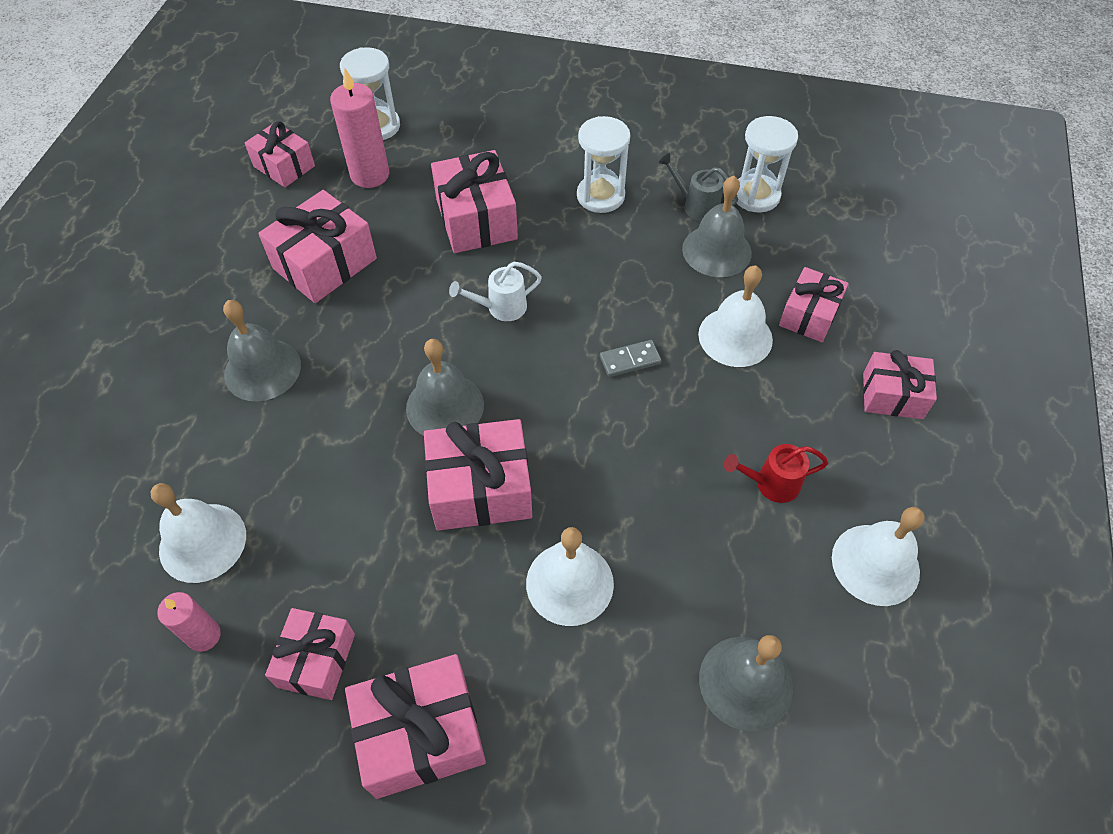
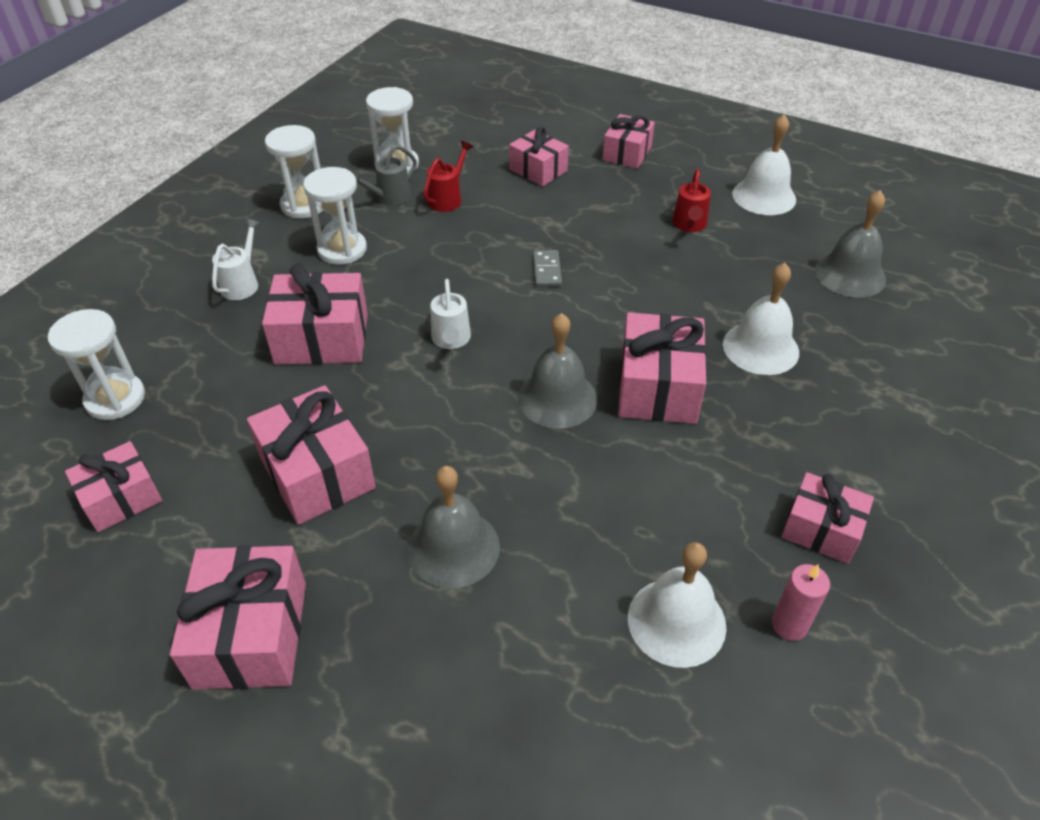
camera: 75 degrees left, 10 degrees down
pink candle [330,68,389,188] -> none
pink gift [345,654,486,799] -> pink gift moved to [170,545,306,690]
grey bell [682,176,752,277] -> red watering can [423,141,473,212]
white bell [698,265,773,367] -> none
none -> white watering can [212,219,260,300]
none -> white hourglass [265,125,323,219]

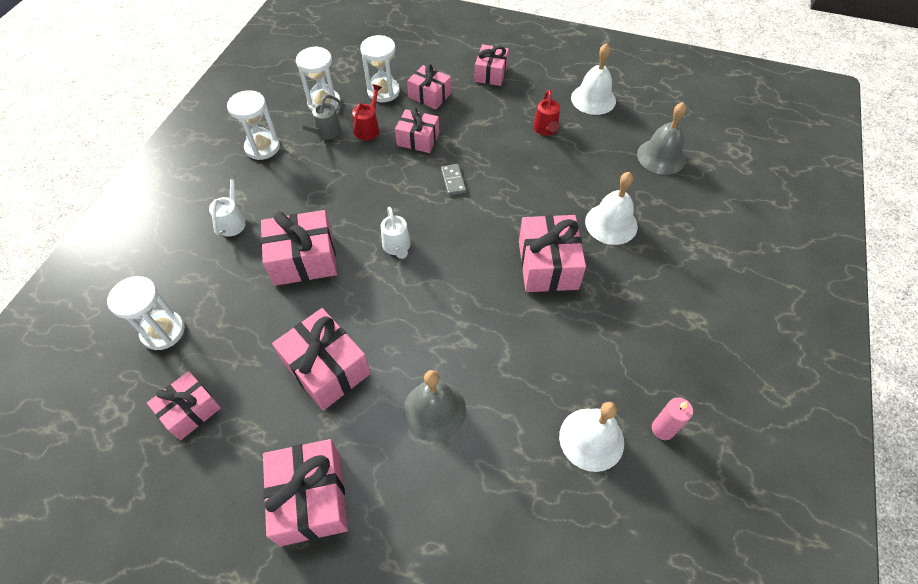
camera: 10 degrees left, 10 degrees up
white hourglass [303,167,367,265] -> white hourglass moved to [360,35,400,102]
grey bell [518,313,597,429] -> none
pink gift [781,472,874,564] -> pink gift moved to [395,107,439,153]

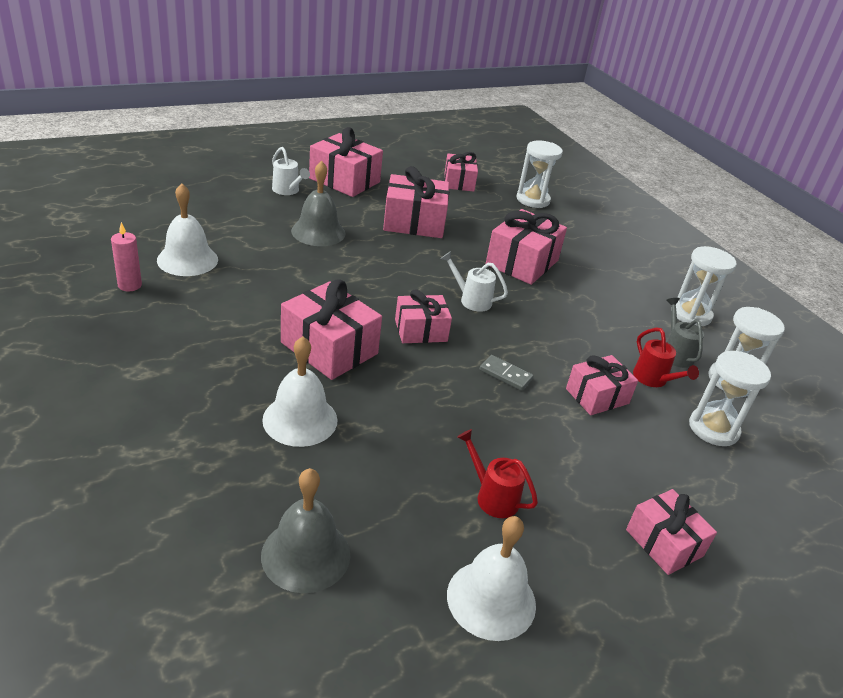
camera: 130 degrees right, 20 degrees down
white watering can [209,174,246,236] -> white watering can moved to [272,147,310,195]
pink gift [407,64,451,110] -> pink gift moved to [395,289,452,343]

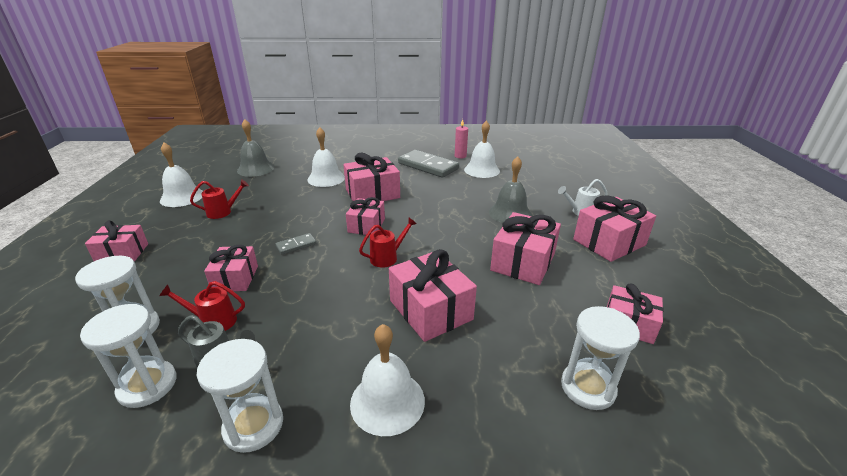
camera: 120 degrees right, 5 degrees down
white watering can [441,251,508,312] -> red watering can [359,218,417,267]
none -> white bell [350,324,425,436]
none -> grey domino [398,150,459,178]

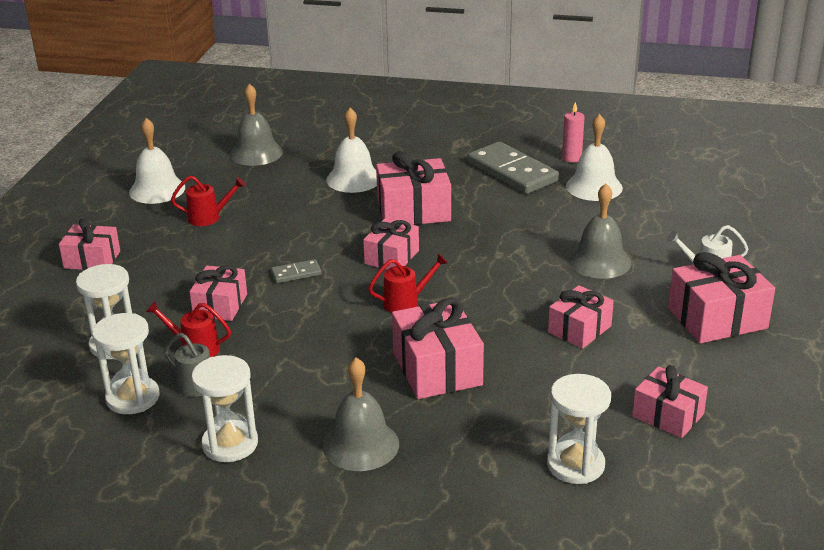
camera: 15 degrees right, 0 degrees up
white bell [350,324,425,436] -> grey bell [323,357,399,471]
pink gift [490,212,561,285] -> pink gift [548,285,614,349], size x0.65

